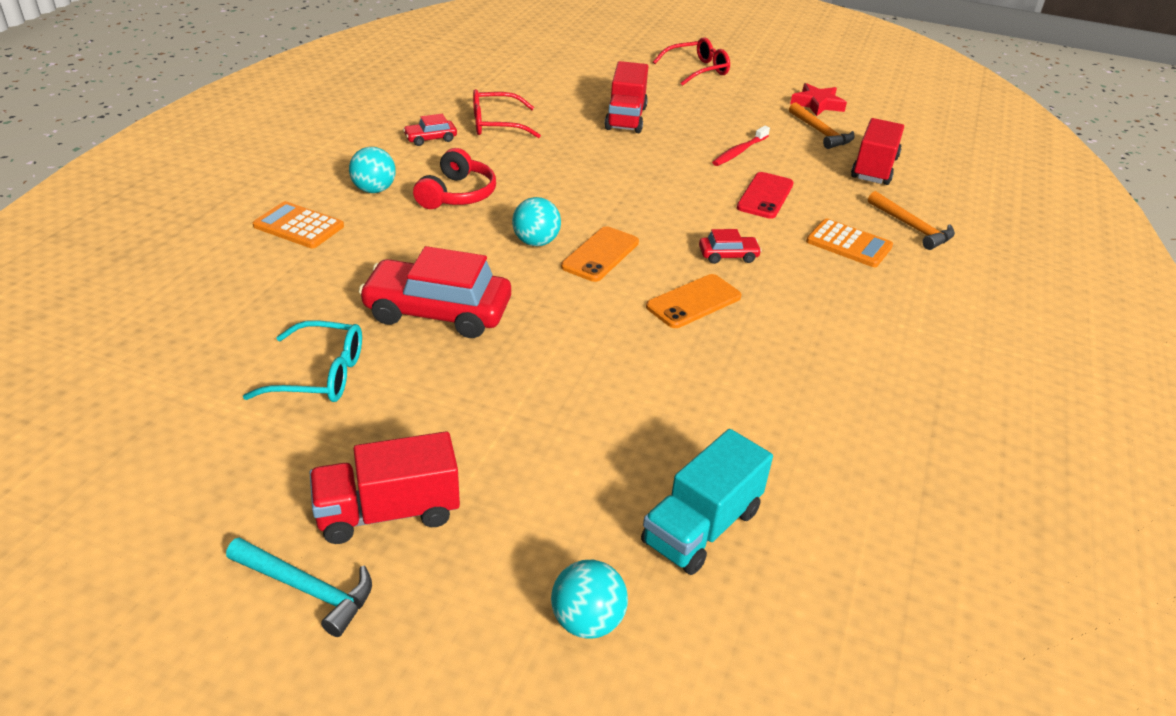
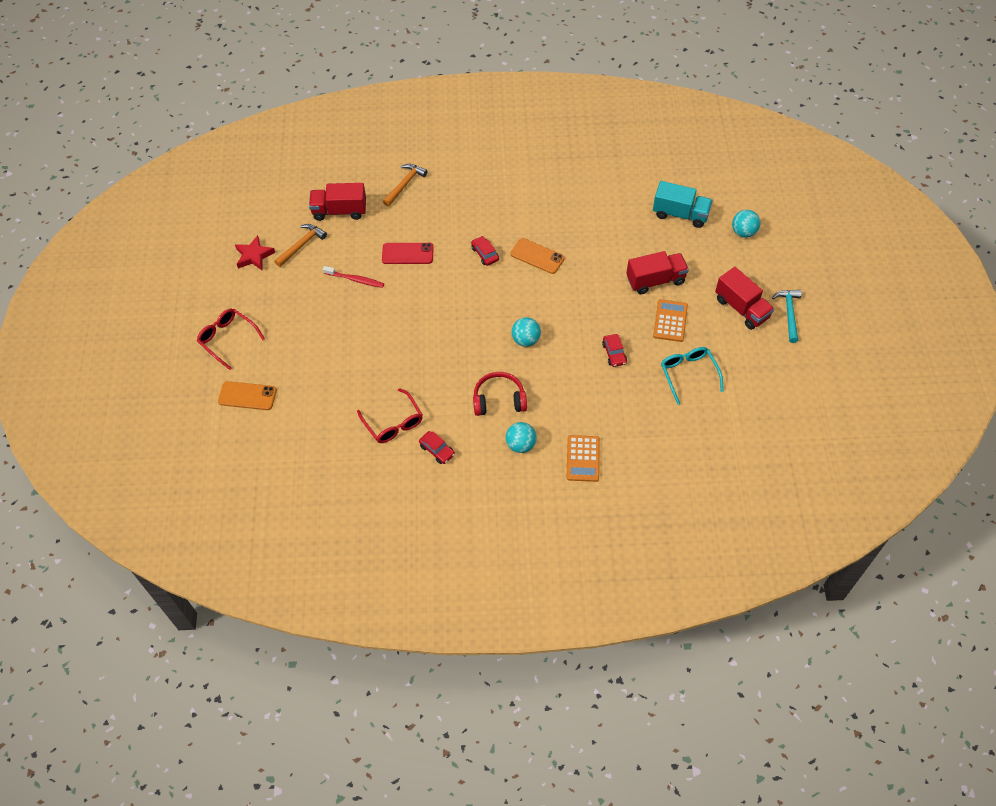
camera: 110 degrees left, 20 degrees up
red car [359,246,511,338] -> red car [602,334,627,367], size x0.47
orange phone [561,226,639,282] -> orange phone moved to [218,381,277,410]
red truck [605,61,648,133] -> red truck moved to [626,251,689,294]
orange calculator [806,219,893,267] -> orange calculator moved to [653,299,688,342]

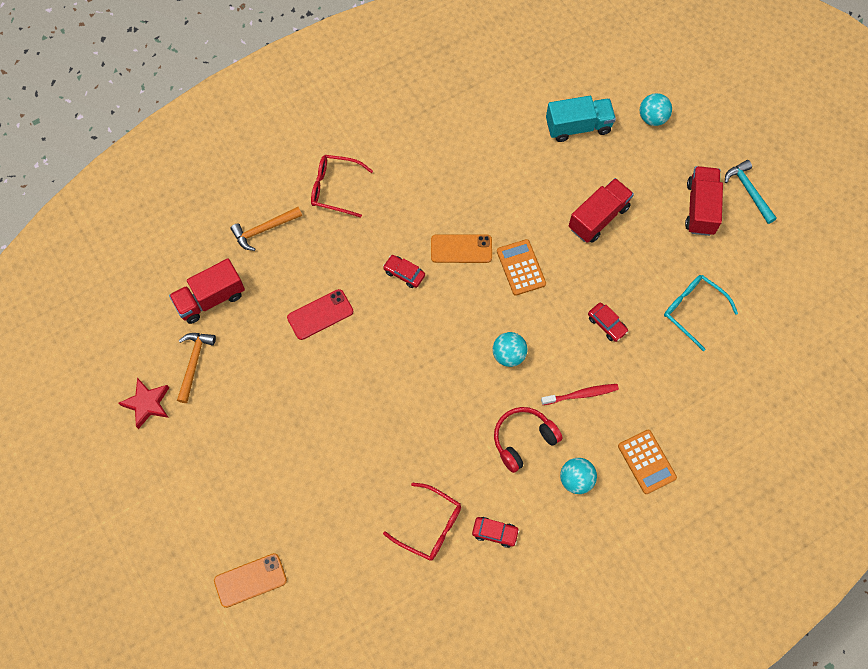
camera: 30 degrees left, 10 degrees up
red glasses [197,308,265,370] -> red glasses moved to [311,155,373,217]
red toothbrush [323,266,384,288] -> red toothbrush moved to [541,384,619,405]
orange hammer [383,164,428,206] -> orange hammer turned 120 degrees counterclockwise [231,207,302,251]
orange calculator [653,299,688,342] -> orange calculator moved to [497,239,546,296]
red truck [715,267,775,330] -> red truck turned 105 degrees counterclockwise [685,166,723,236]

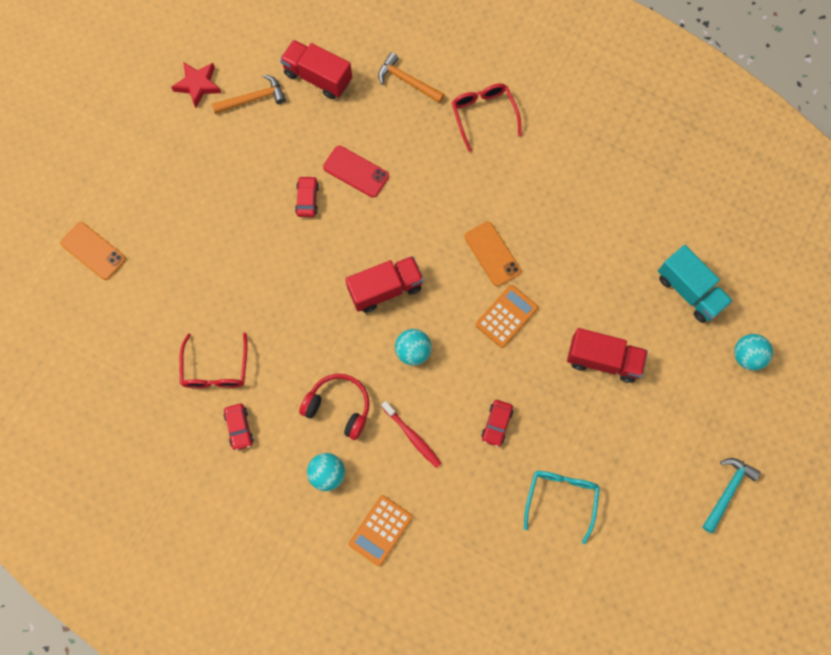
camera: 60 degrees right, 5 degrees up
red car [383,255,425,288] -> red car moved to [295,176,319,217]
red truck [685,166,723,236] -> red truck moved to [345,256,424,313]

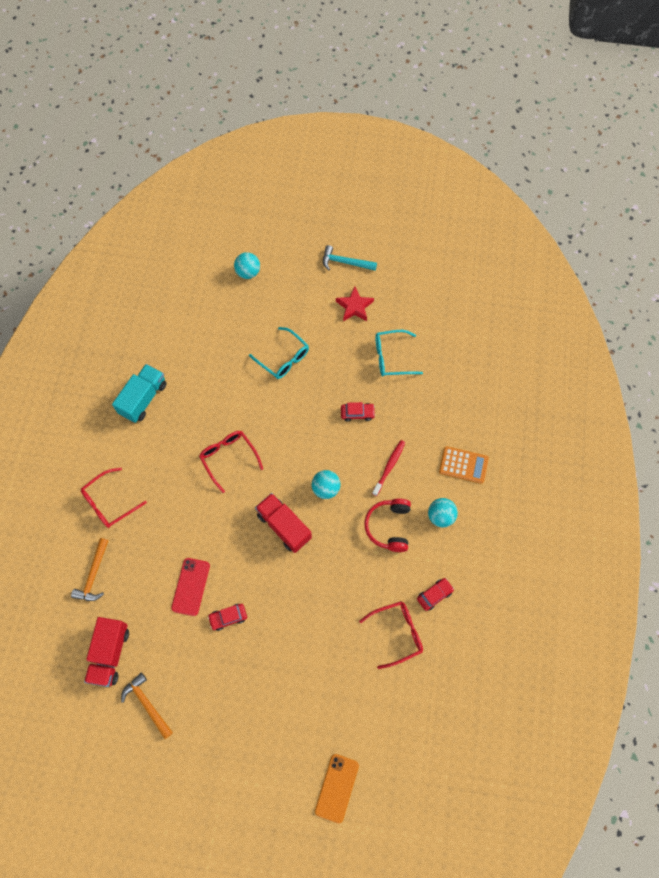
camera: 110 degrees left, 5 degrees down
red star [171,62,221,108] -> red star moved to [336,287,374,321]
orange phone [465,222,521,286] -> red glasses [199,431,263,493]
orange calculator [476,285,538,348] -> none
red truck [567,328,648,383] -> turquoise glasses [249,327,309,379]
turquoise truck [658,245,733,323] -> turquoise truck moved to [112,364,167,423]

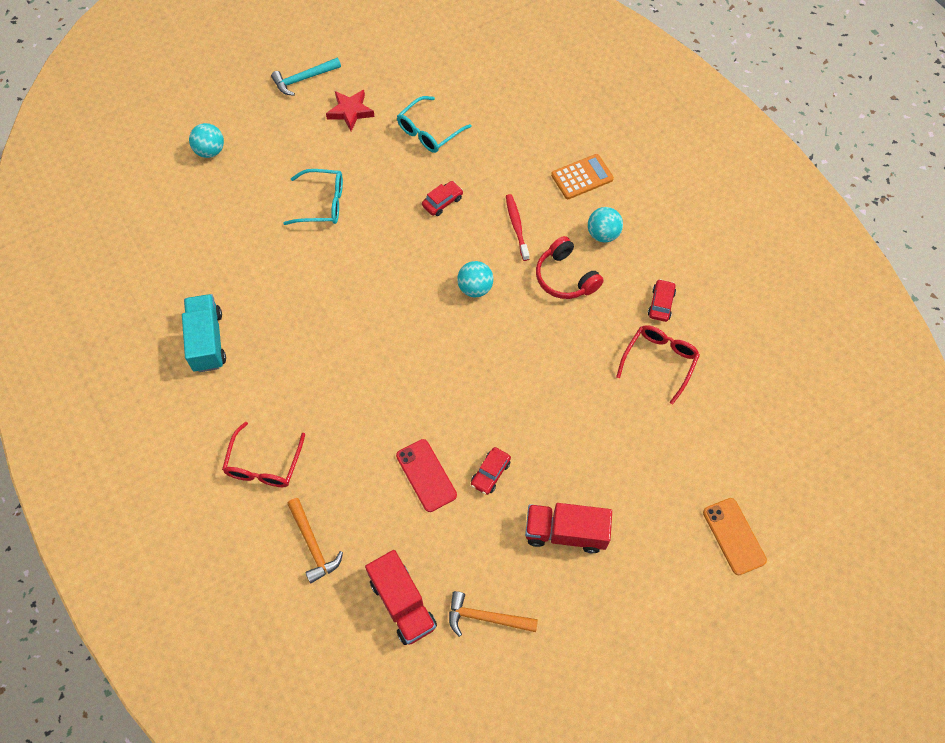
camera: 40 degrees left, 5 degrees down
red glasses [199,431,263,493] -> none
red truck [255,493,312,553] -> red truck moved to [525,503,612,553]

